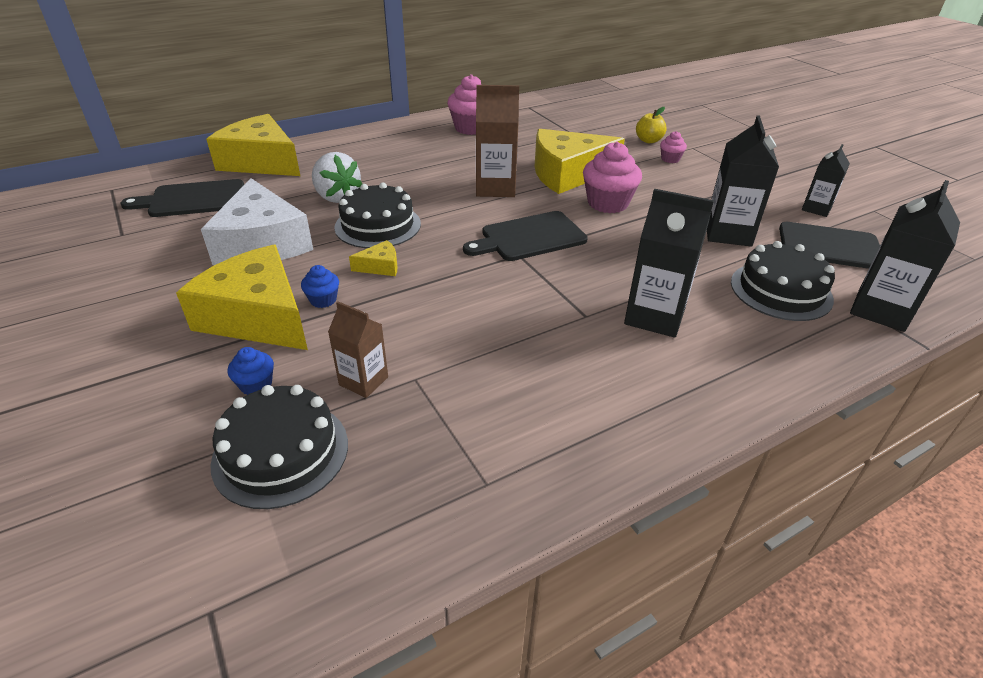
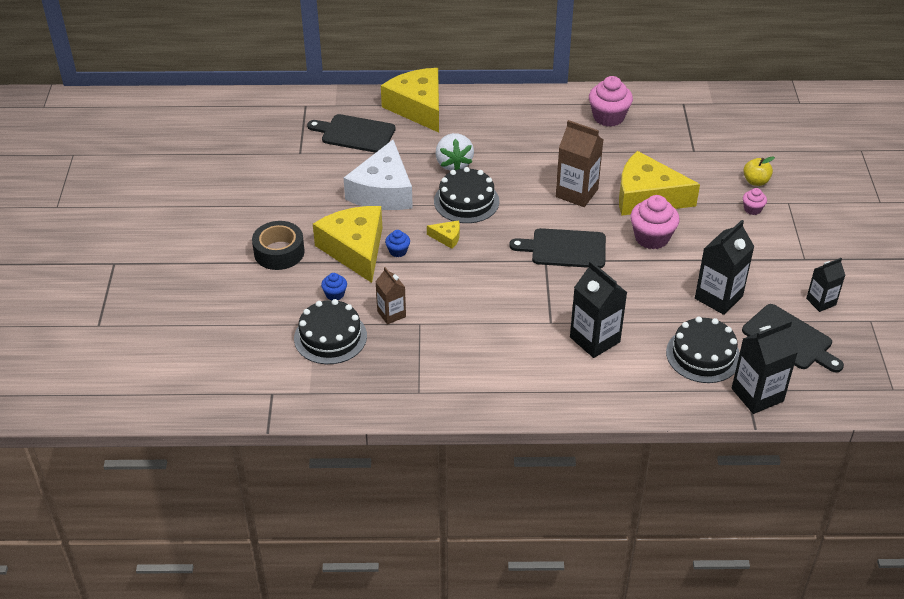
camera: 30 degrees right, 5 degrees up
none -> black tape [252,221,305,270]

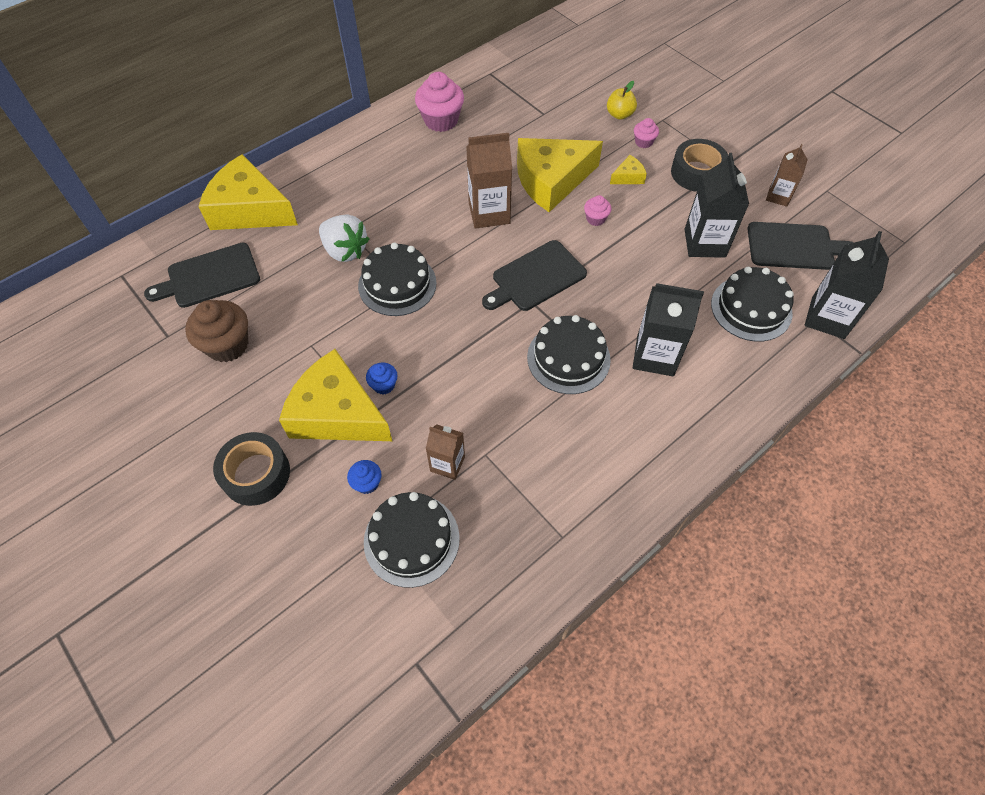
camera: 40 degrees left, 15 degrees up
white cheese [344,140,413,210] -> none
yellow cheese [427,220,460,249] -> yellow cheese moved to [610,155,647,184]
pink cupcake [630,195,679,249] -> pink cupcake [584,195,611,226], size x0.51
black carton [806,258,845,312] -> brown carton [766,144,808,207]
none -> brown cupcake [185,300,248,362]
none -> black cake [527,315,611,394]
none -> black tape [671,139,728,192]

